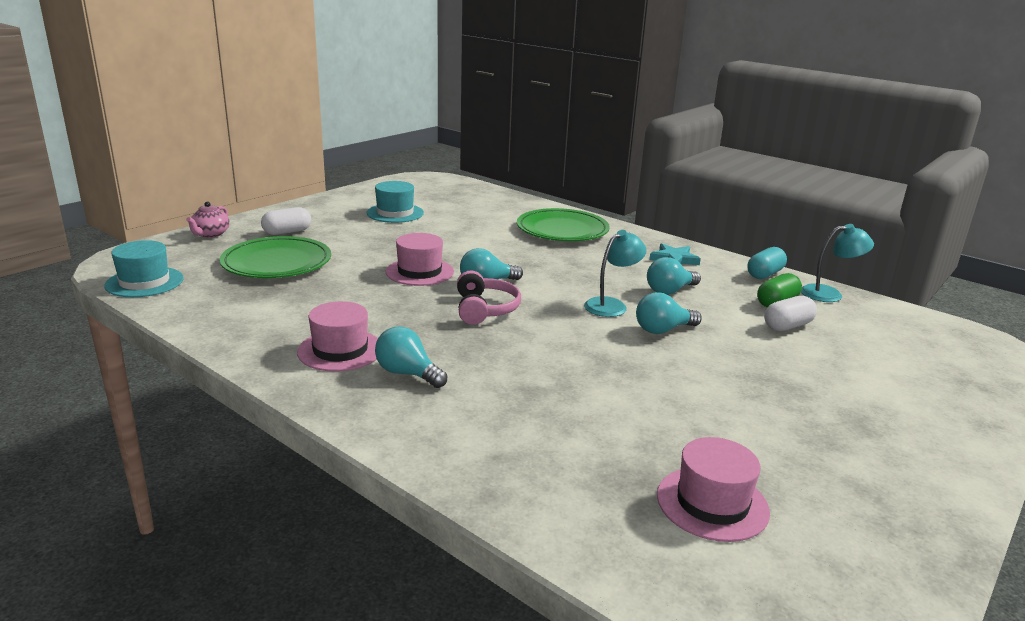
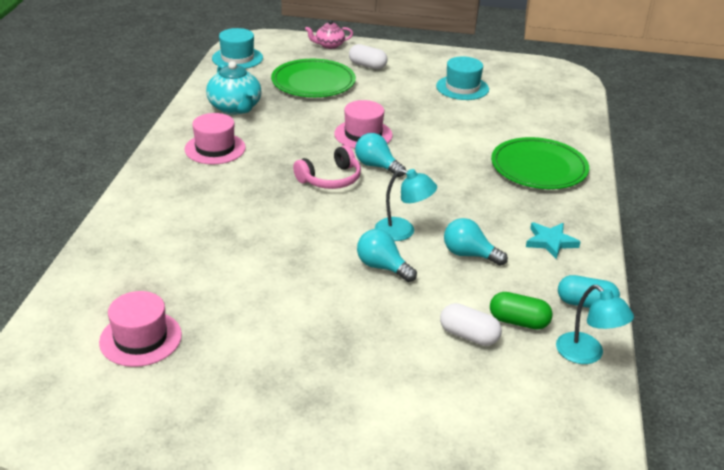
camera: 60 degrees right, 10 degrees up
turquoise light bulb [375,326,447,388] -> none
none -> turquoise teapot [206,61,261,115]

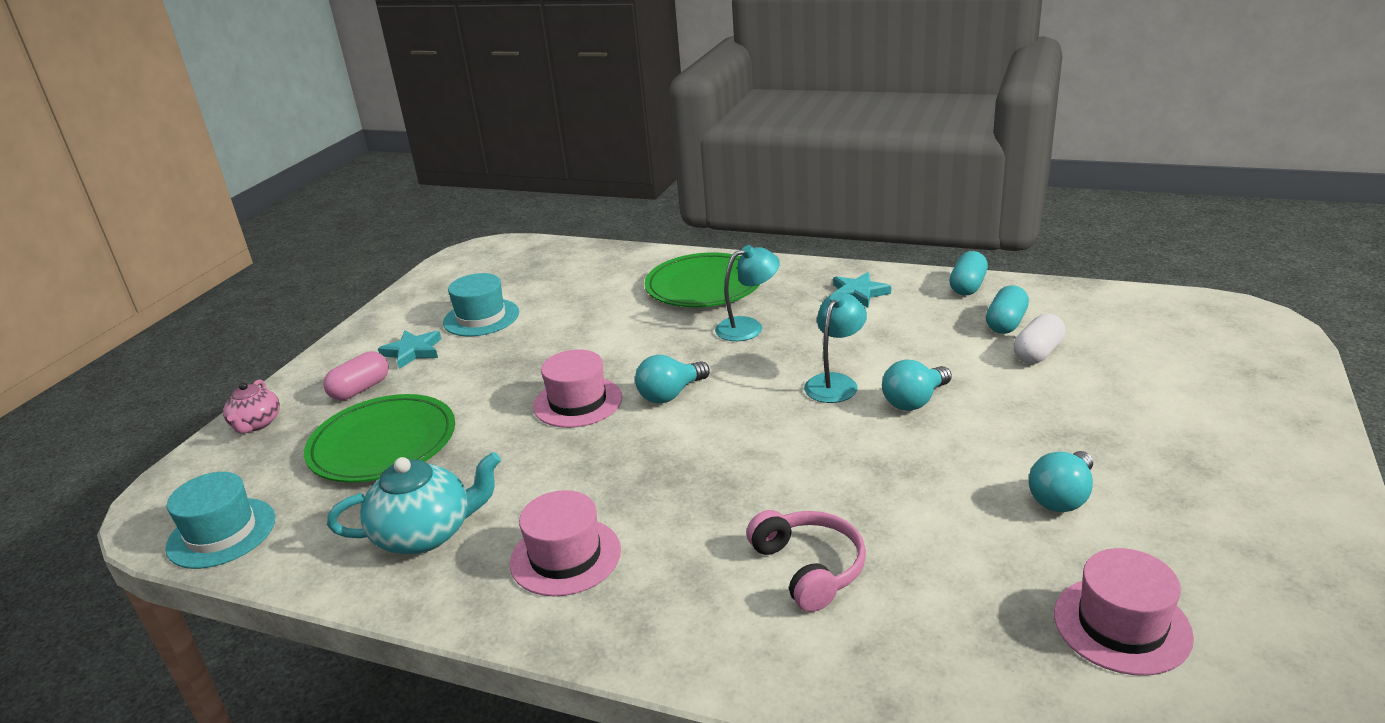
camera: 75 degrees left, 5 degrees down
pink headphones [293,145,361,189] -> pink headphones moved to [746,510,866,612]
white capsule [349,44,387,70] -> pink capsule [323,351,389,400]
turquoise light bulb [444,218,508,266] -> turquoise light bulb moved to [1029,451,1093,512]
green capsule [490,292,553,330] -> turquoise capsule [986,285,1029,334]
turquoise lamp [556,285,634,364] -> turquoise lamp moved to [715,245,780,341]
none -> turquoise star [378,330,441,369]

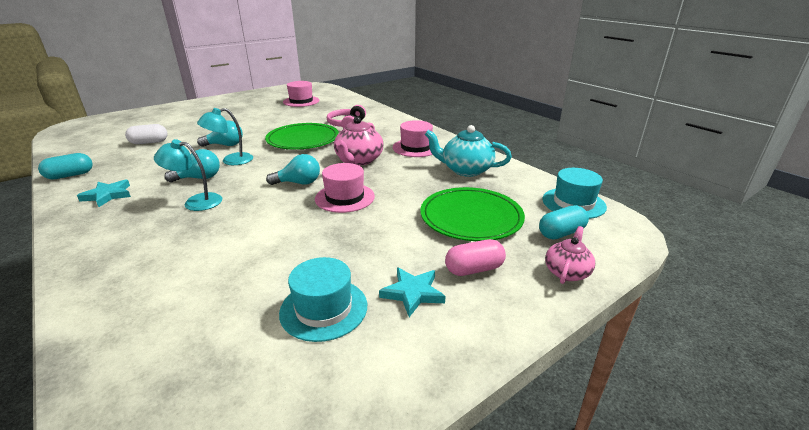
camera: 150 degrees left, 0 degrees up
green plate [645,252,760,307] -> green plate moved to [265,123,339,150]
turquoise capsule [986,285,1029,334] -> turquoise capsule moved to [539,205,589,239]
turquoise light bulb [1029,451,1093,512] -> turquoise light bulb moved to [164,149,220,182]
none -> pink teapot [334,116,384,166]

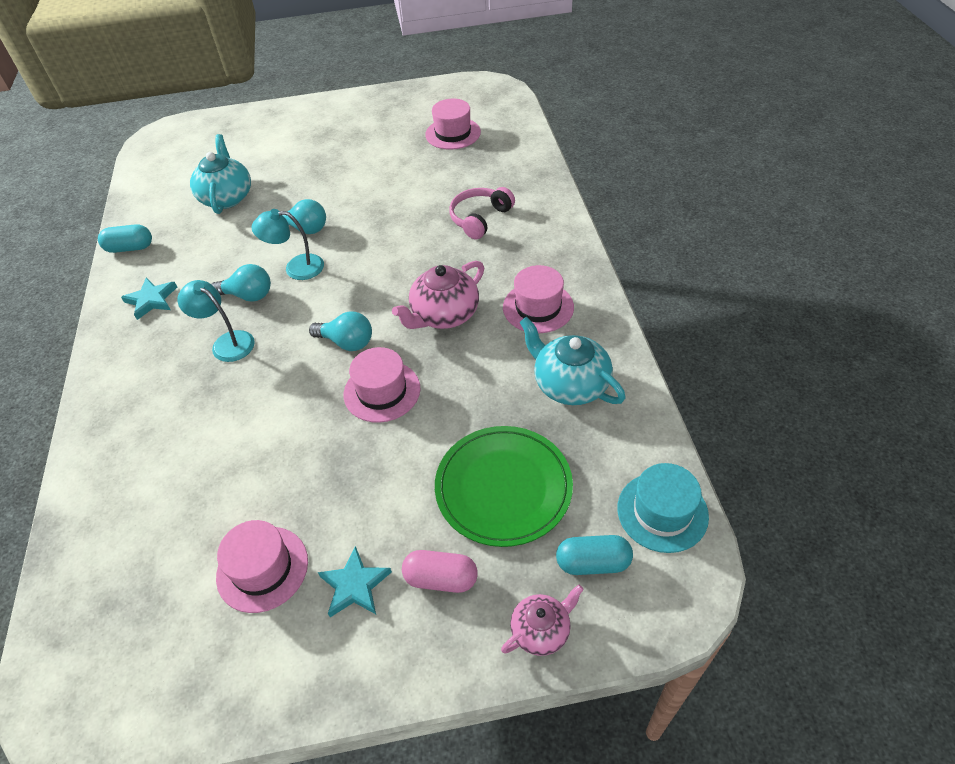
camera: 30 degrees right, 20 degrees up
white capsule [125,124,168,144] -> turquoise teapot [190,134,251,214]
green plate [265,123,339,150] -> none
turquoise hat [279,257,367,342] -> pink hat [216,520,308,613]

